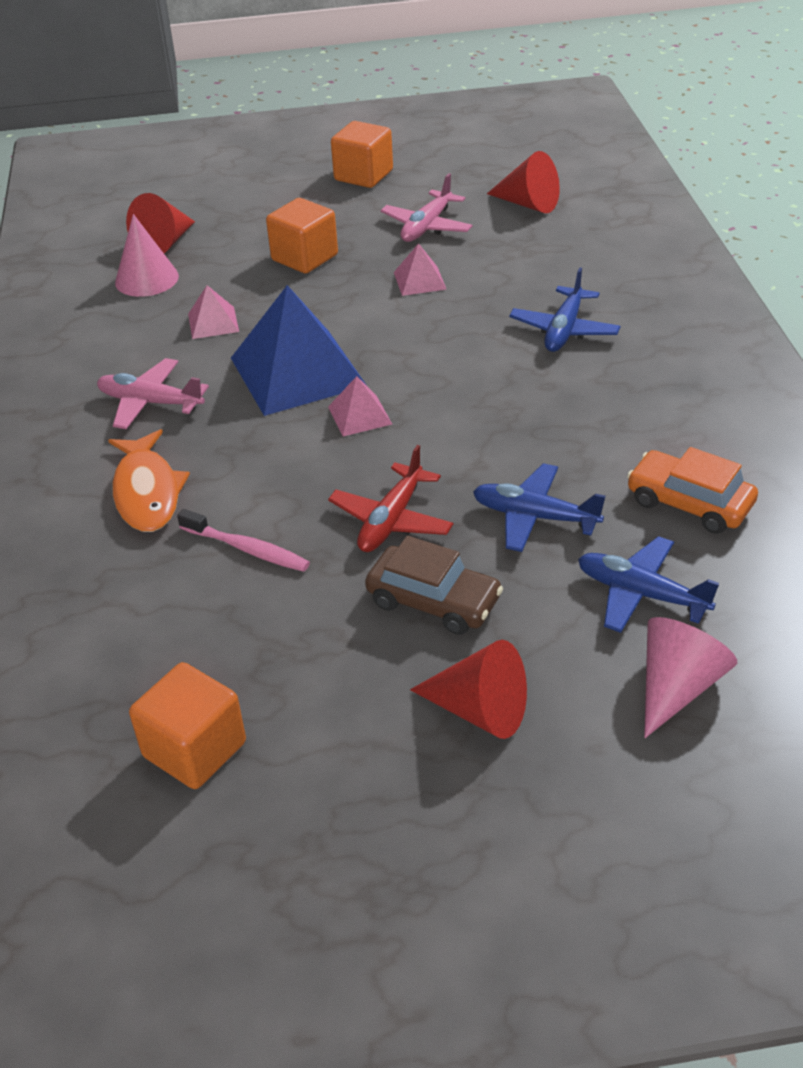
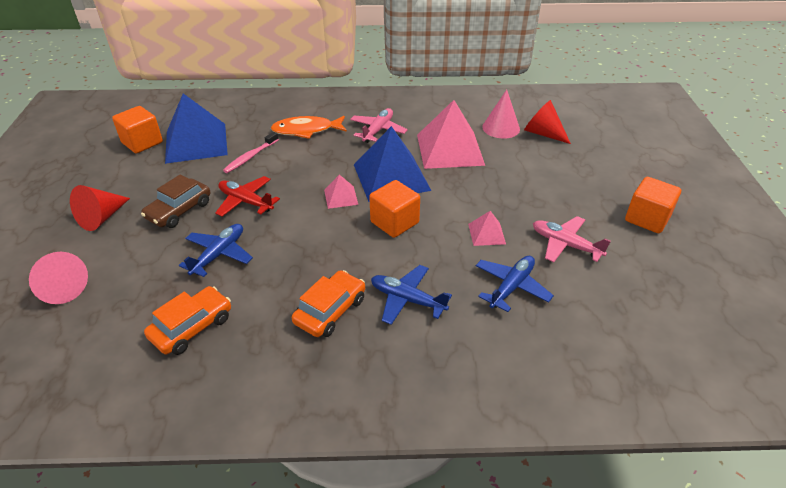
camera: 95 degrees right, 0 degrees up
pink pyramid [188,285,239,339] -> pink pyramid [417,100,485,169], size x2.17
orange cube [266,198,338,273] -> orange cube moved to [369,180,420,238]
red cone [487,151,560,213] -> none
blue plane [578,536,719,633] -> blue plane moved to [476,256,554,312]
none -> blue pyramid [165,93,228,164]
none -> orange car [292,270,365,337]

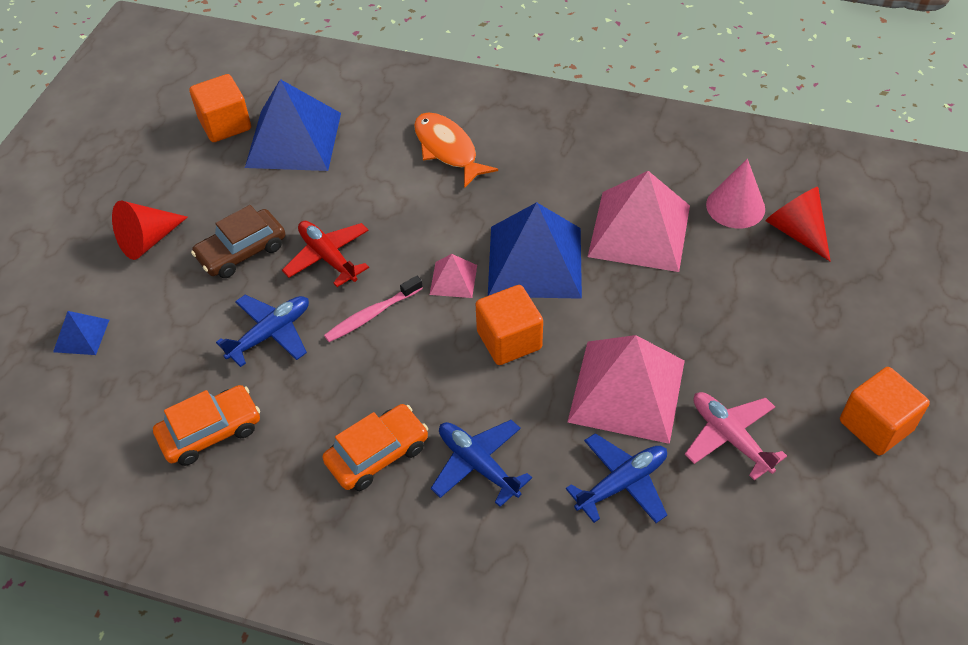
camera: 20 degrees right, 10 degrees up
pink cone [29,252,88,304] -> blue pyramid [53,311,109,355]
pink toothbrush [223,132,279,173] -> pink toothbrush moved to [324,276,423,342]
orange fish [271,116,347,139] -> orange fish turned 45 degrees clockwise [414,112,498,188]
pink plane [350,108,408,143] -> none
pink pyramid [468,211,506,246] -> pink pyramid [568,335,685,444], size x2.17

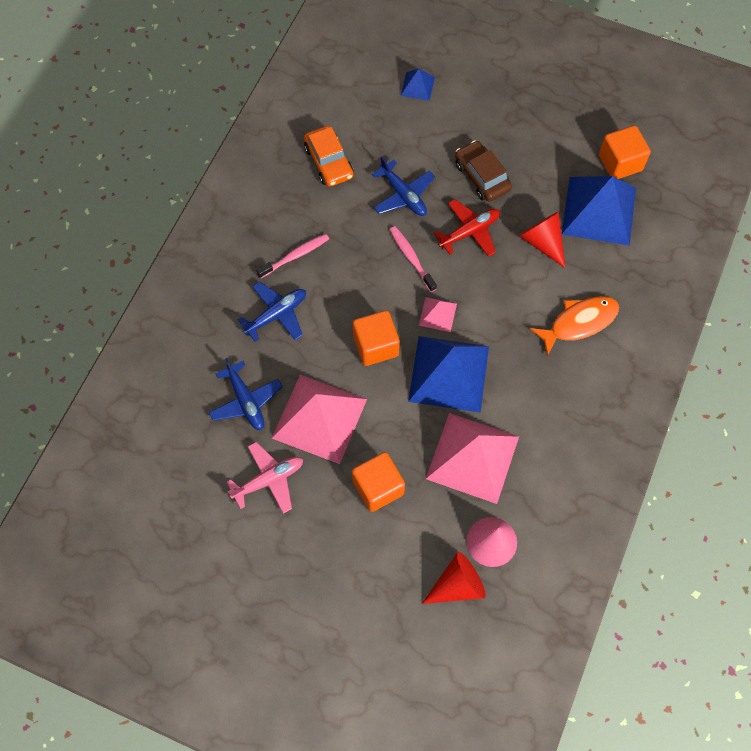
camera: 95 degrees right, 15 degrees up
red cone [112,200,188,260] -> red cone moved to [519,212,565,268]
orange car [322,404,428,491] -> pink toothbrush [256,234,329,279]
orange cube [840,367,930,455] -> orange cube moved to [352,452,405,512]

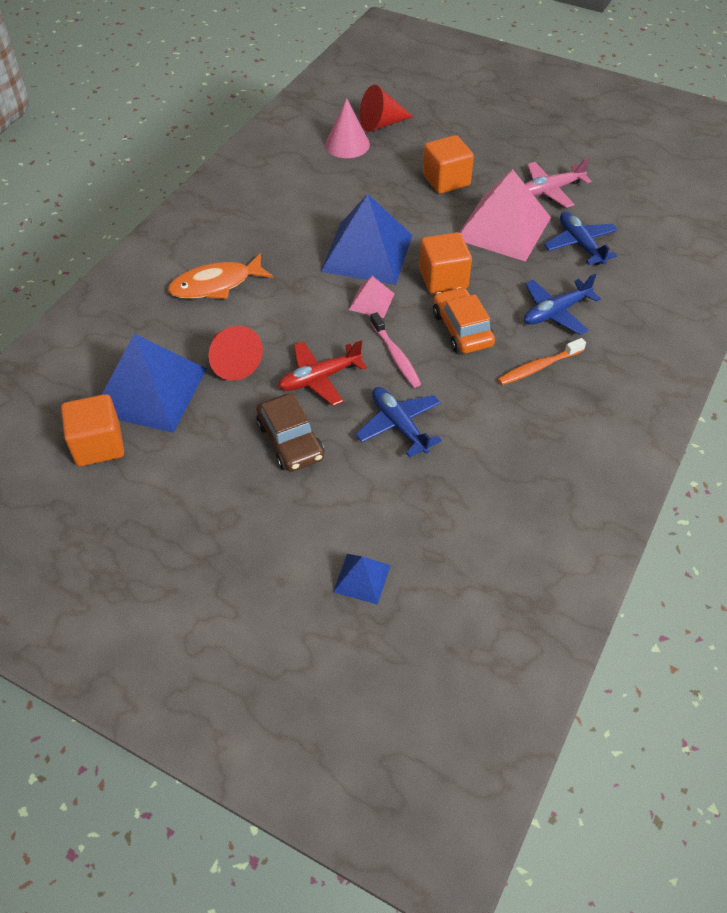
camera: 175 degrees left, 15 degrees down
pink toothbrush [256,234,329,279] -> orange toothbrush [498,338,586,385]
orange car [304,126,354,187] -> orange car moved to [433,287,495,354]
pink pyramid [426,413,519,504] -> none

